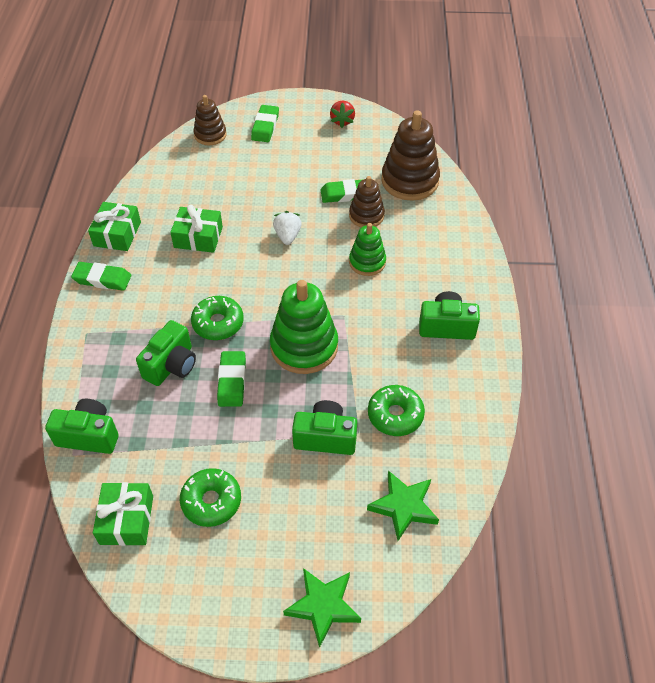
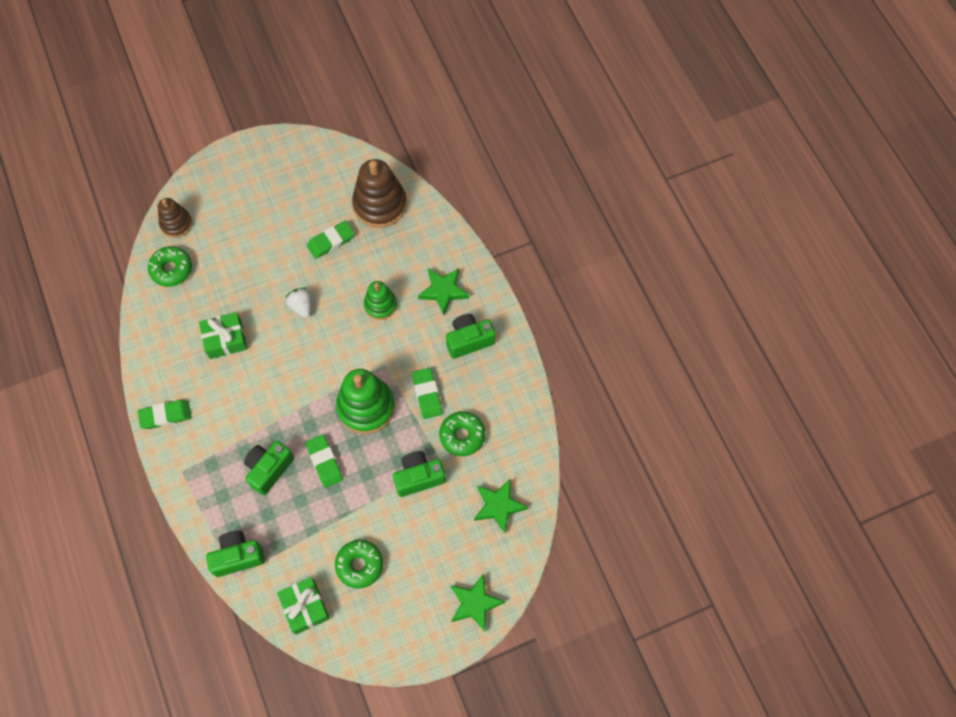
camera: 25 degrees left, 15 degrees up
green gift [88,202,141,251] -> none
green camera [136,320,196,386] -> green camera turned 150 degrees counterclockwise [244,441,294,495]
green donut [191,296,244,340] -> green donut moved to [148,246,192,287]
green eraser [251,105,279,142] -> green eraser moved to [412,368,443,419]
red strawberry [330,101,355,128] -> none
brown stacking toy [349,176,385,227] -> none
none -> green star [418,268,469,315]

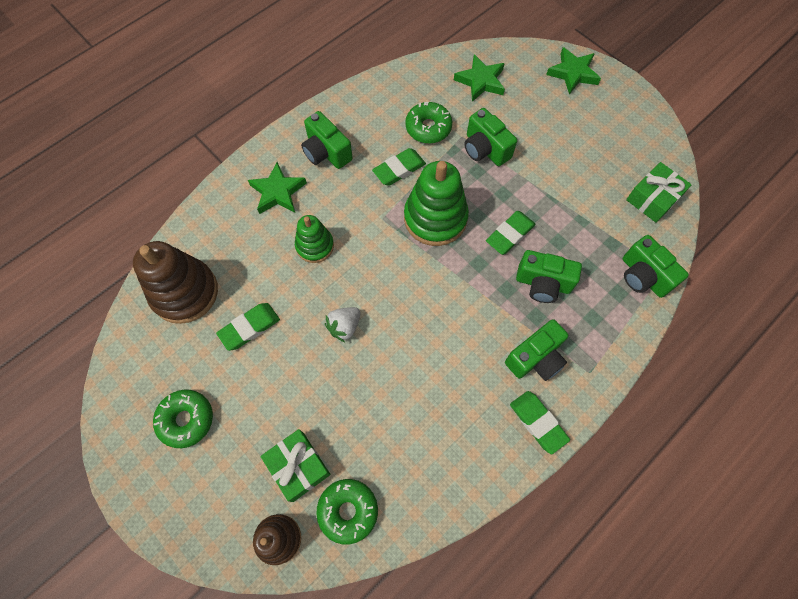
camera: 110 degrees left, 0 degrees up
green gift [199,312,247,359] -> green gift moved to [261,429,330,502]
green eraser [307,221,355,259] -> green eraser turned 75 degrees counterclockwise [216,303,280,351]
green donut [335,540,383,588] -> green donut moved to [153,389,213,448]
none -> green camera [505,319,568,381]

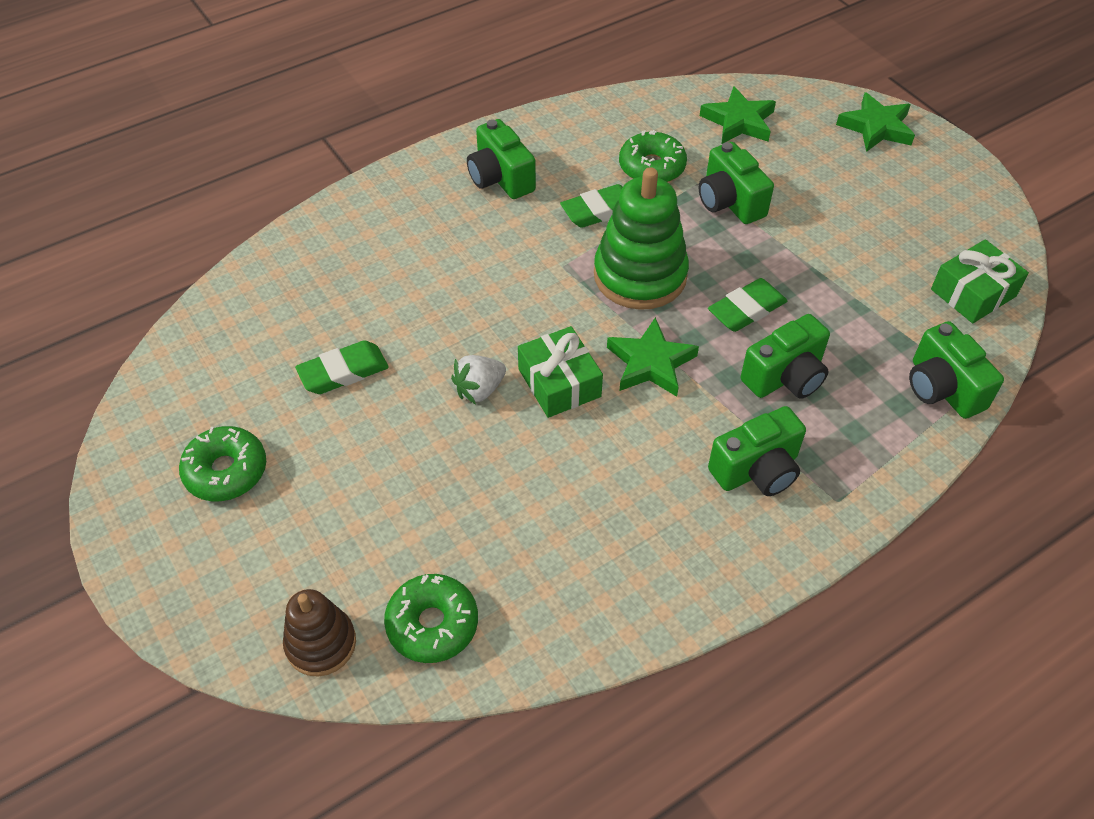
camera: 10 degrees right, 15 degrees down
brown stacking toy [133,241,218,324] -> none
green star [248,162,307,214] -> green star moved to [607,317,699,397]
green gift [261,429,330,502] -> green gift moved to [518,326,603,418]
green stacking toy [295,215,334,263] -> none
green eraser [510,391,570,454] -> none
green camera [516,250,582,303] -> green camera turned 60 degrees counterclockwise [741,314,830,399]

